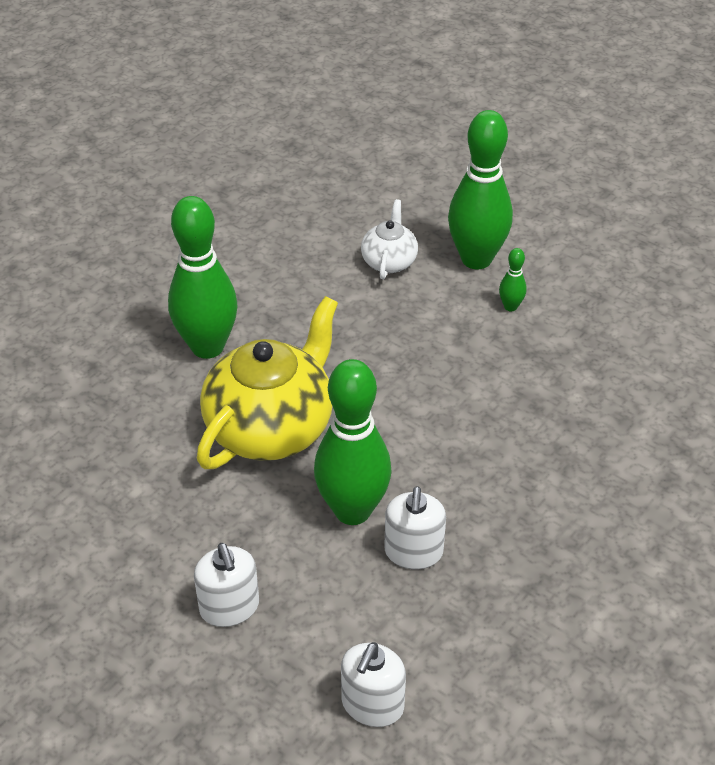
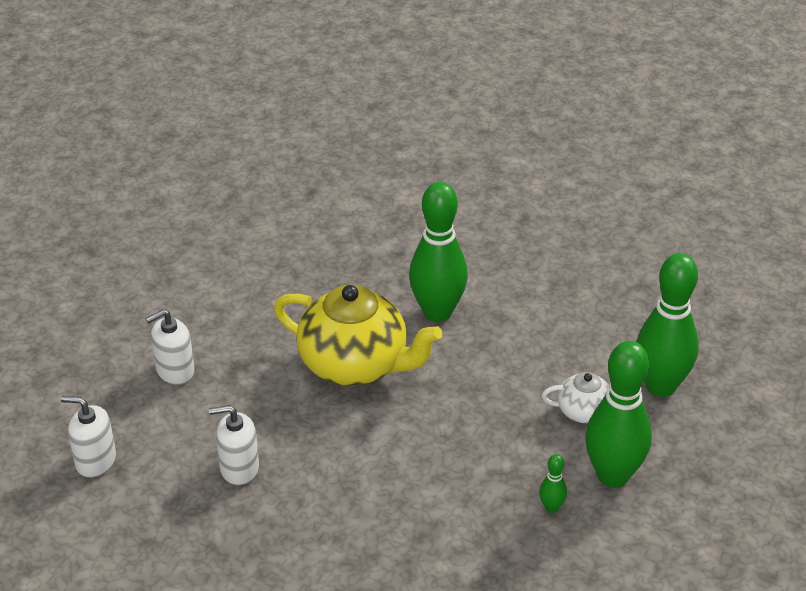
camera: 80 degrees right, 5 degrees down
green bowling pin [314,359,391,525] -> green bowling pin moved to [637,253,699,397]

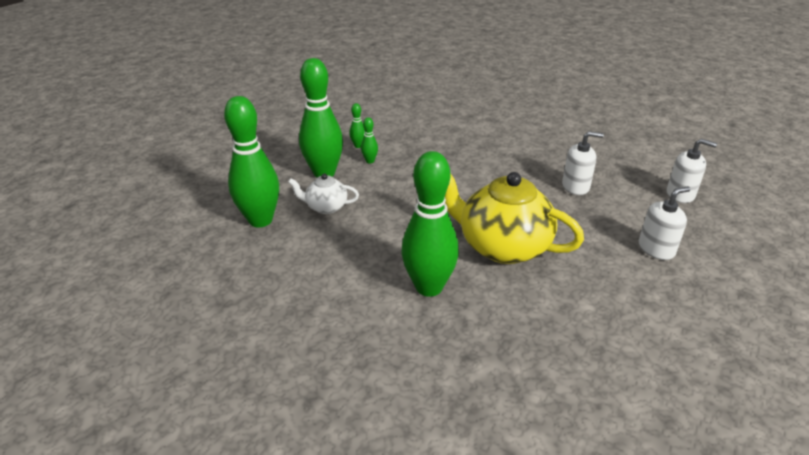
camera: 175 degrees left, 5 degrees down
none -> green bowling pin [349,103,365,148]

